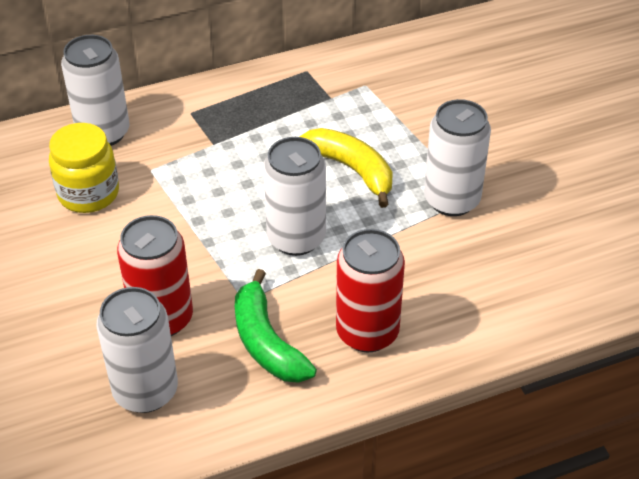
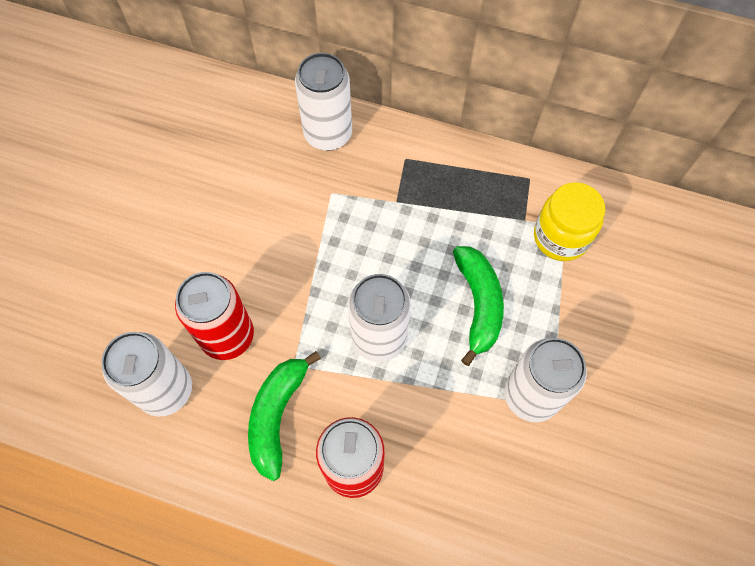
camera: 40 degrees right, 20 degrees up
yellow jar [49,123,119,213] -> yellow jar moved to [534,182,605,261]
yellow banana [300,128,393,208] -> green banana [453,246,504,366]

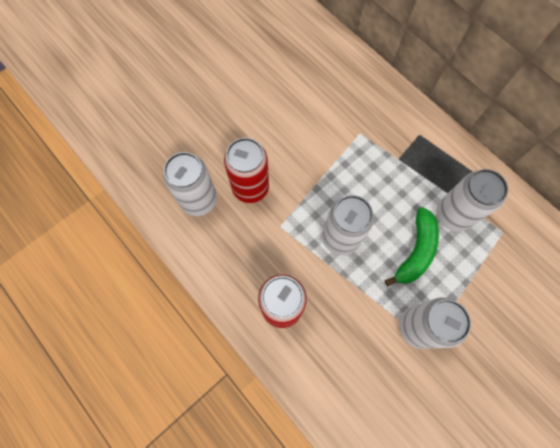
camera: 30 degrees right, 5 degrees up
green banana [248,351,321,481] -> none
white can [295,53,352,151] -> white can moved to [436,169,508,232]
yellow jar [534,182,605,261] -> none

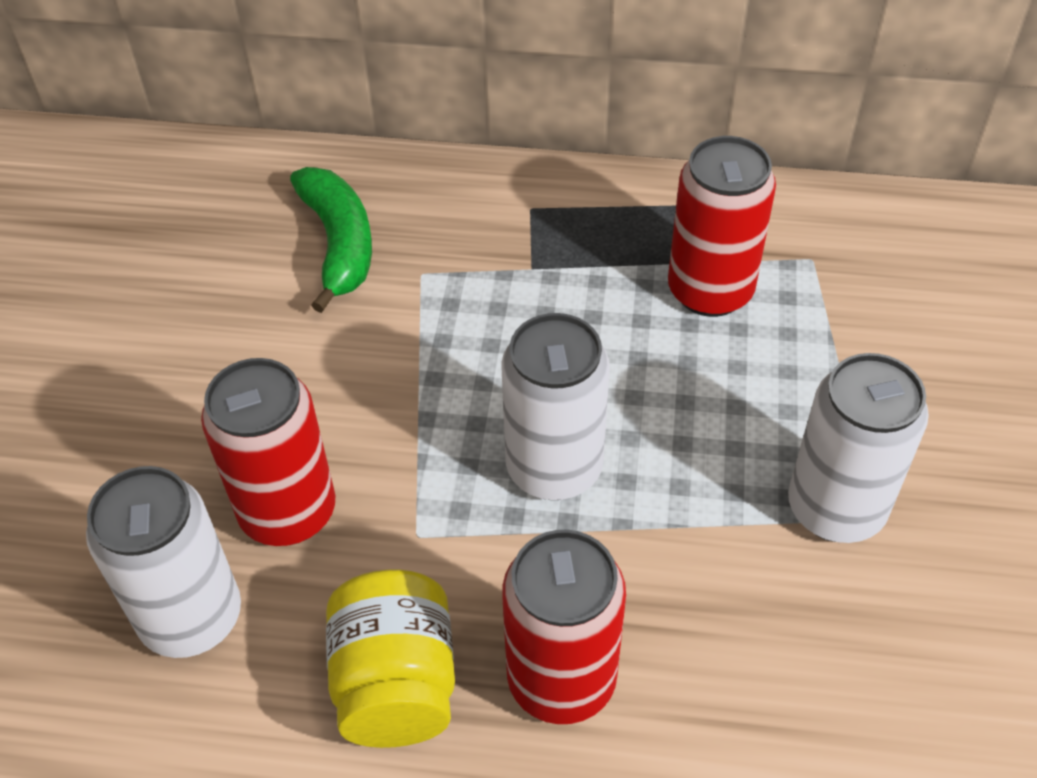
camera: 40 degrees left, 20 degrees down
green banana [385,207,439,286] -> green banana moved to [290,167,372,313]
white can [436,169,508,232] -> red can [668,136,776,317]
none -> yellow jar [326,570,455,748]

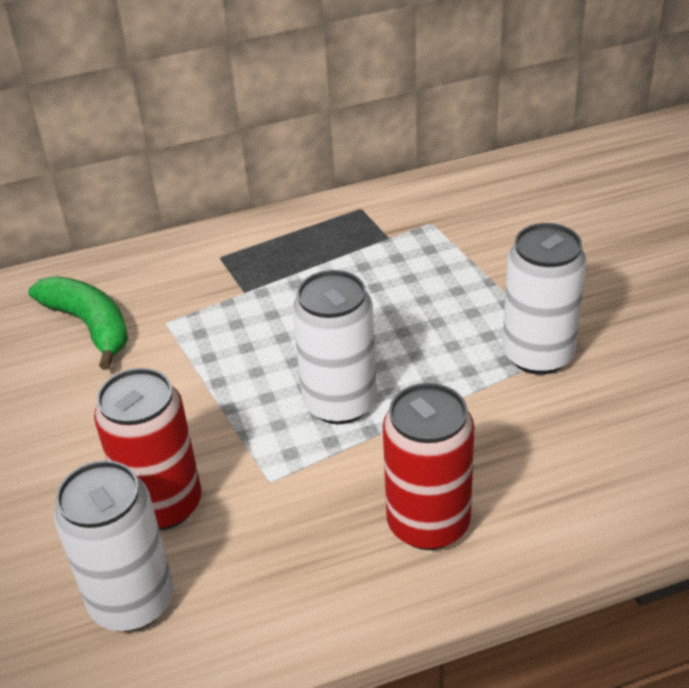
camera: 25 degrees left, 10 degrees down
yellow jar [326,570,455,748] -> none
red can [668,136,776,317] -> none

